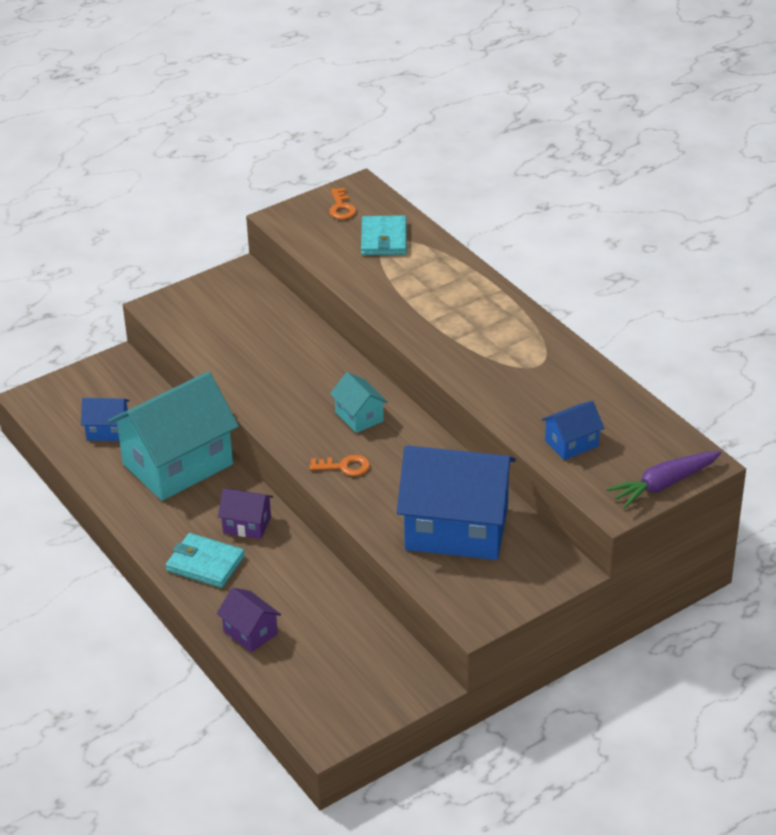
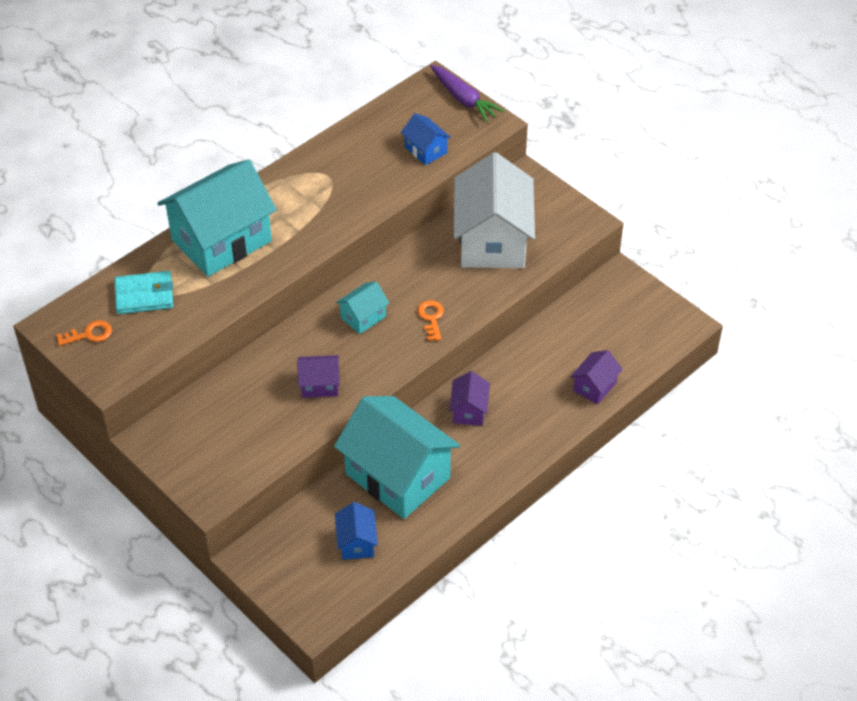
camera: 100 degrees left, 10 degrees up
turquoise wallet [166,533,245,588] -> none
blue house [397,445,516,560] -> white house [454,152,535,268]
none -> turquoise house [157,160,277,277]
none -> purple house [297,355,340,398]

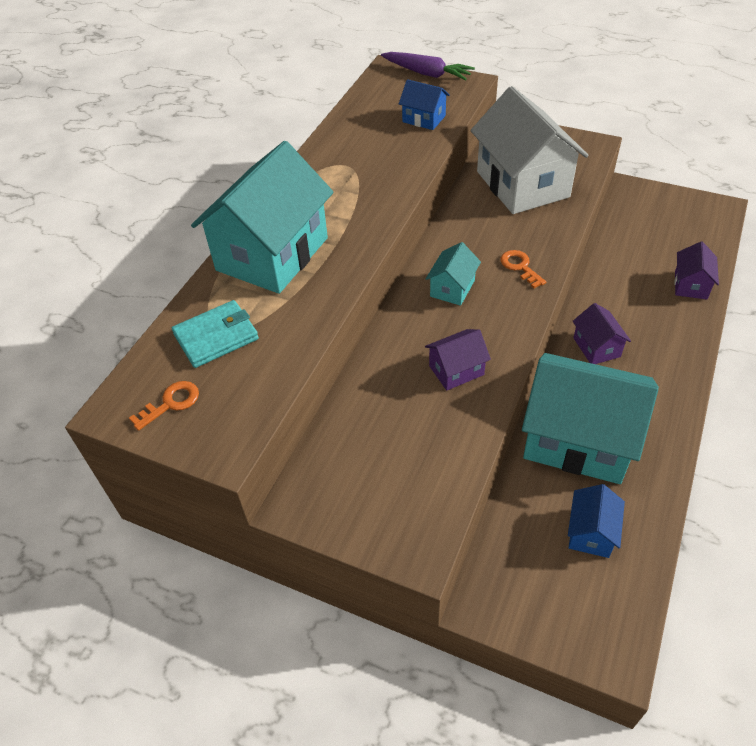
camera: 20 degrees left, 0 degrees up
blue house [335,502,378,560] -> blue house turned 45 degrees clockwise [568,484,625,558]

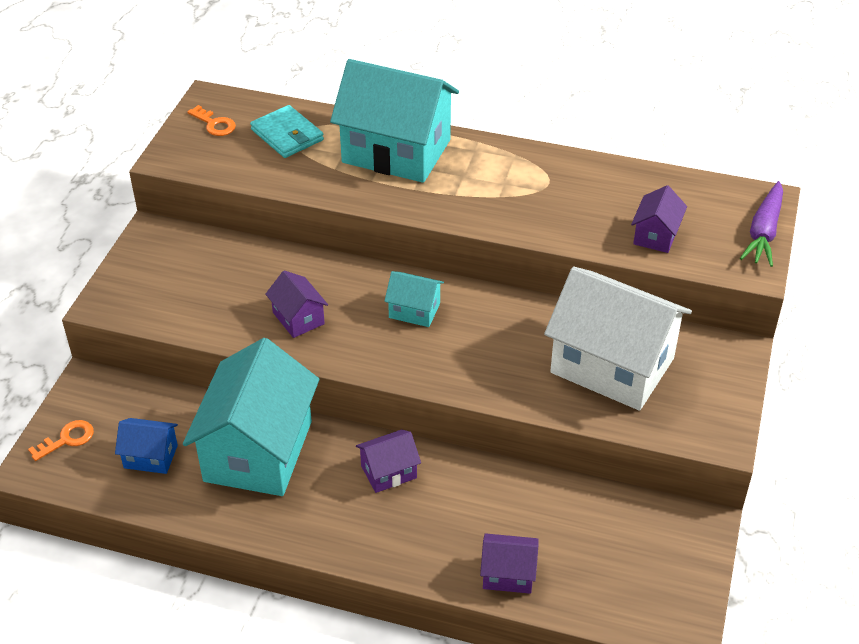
camera: 80 degrees right, 5 degrees down
blue house [399,79,450,130] -> purple house [631,185,687,253]
white house [471,86,589,214] -> white house turned 60 degrees clockwise [544,267,692,411]
orange key [500,250,546,288] -> orange key moved to [28,420,94,461]

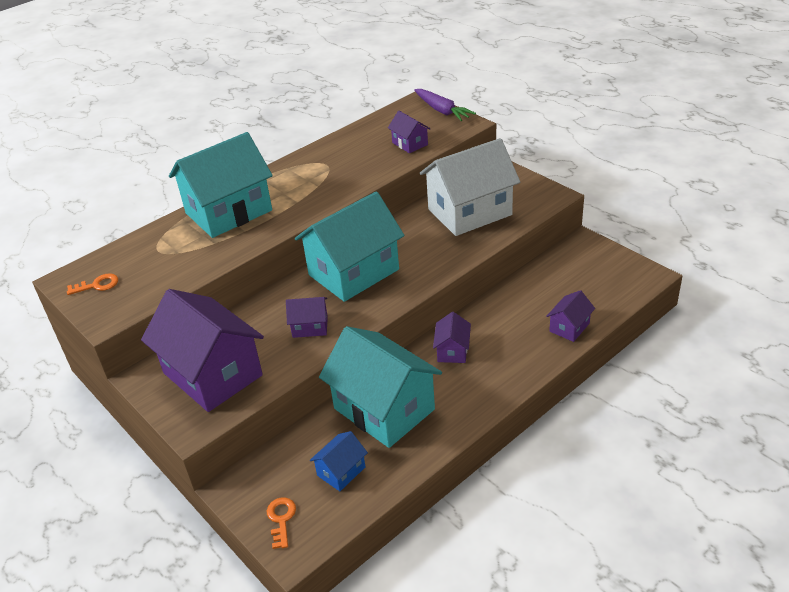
camera: 55 degrees left, 5 degrees down
turquoise wallet [250,105,324,158] -> none
turquoise house [384,271,444,327] -> turquoise house [295,191,404,302], size x2.22
none -> purple house [141,289,264,412]

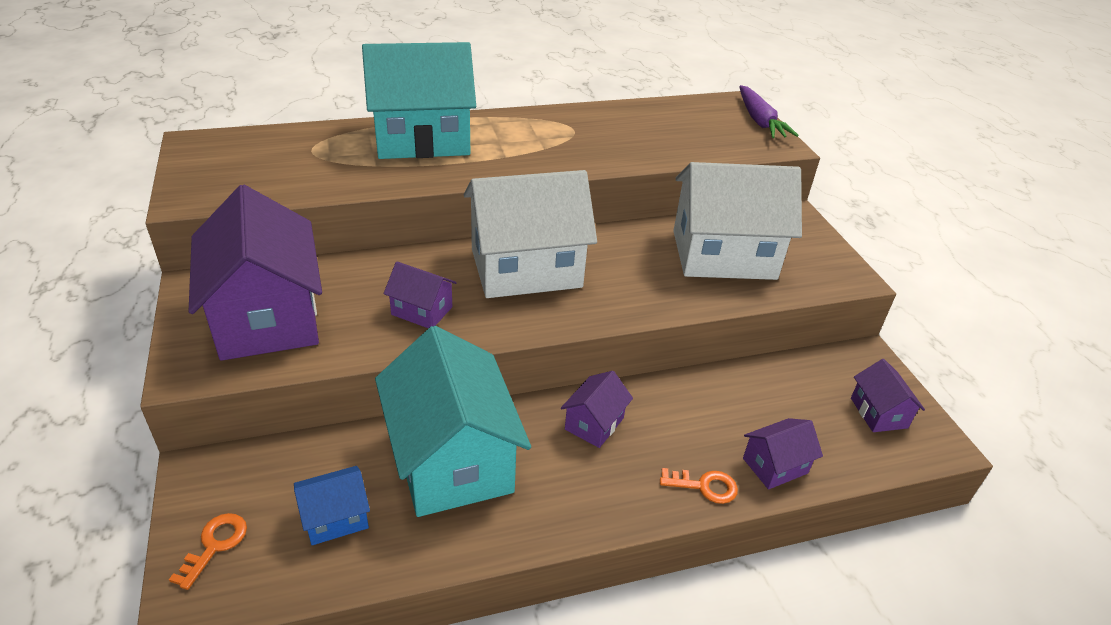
camera: 20 degrees right, 0 degrees up
orange key [67,273,118,295] -> orange key moved to [660,468,738,504]
turquoise house [295,191,404,302] -> white house [464,170,597,298]
purple house [388,111,431,153] -> purple house moved to [851,359,925,432]

